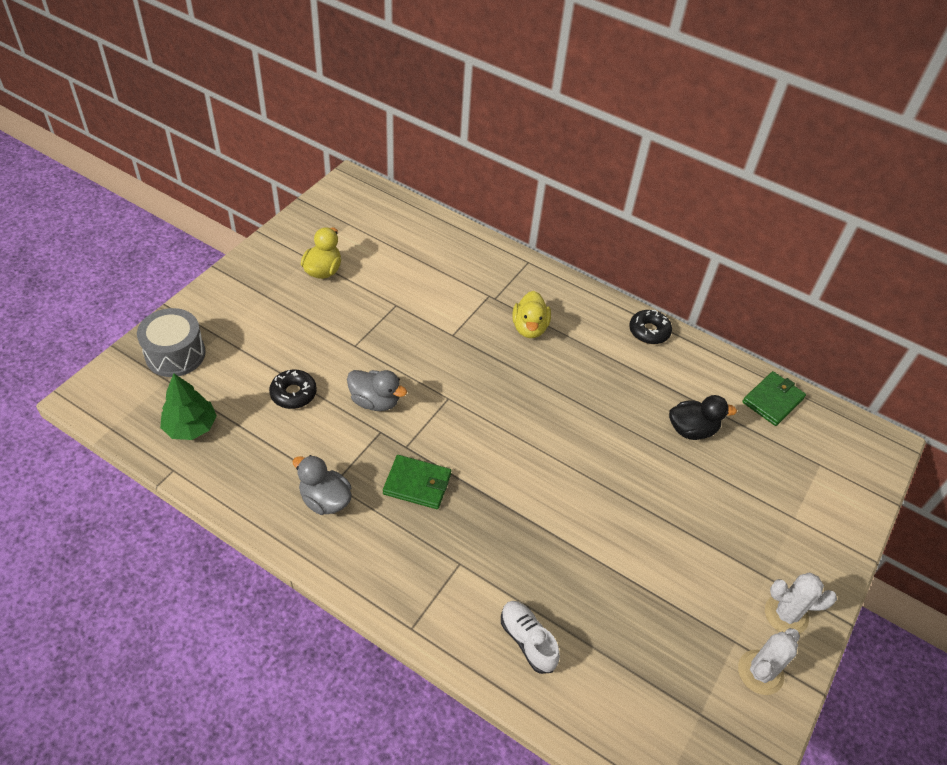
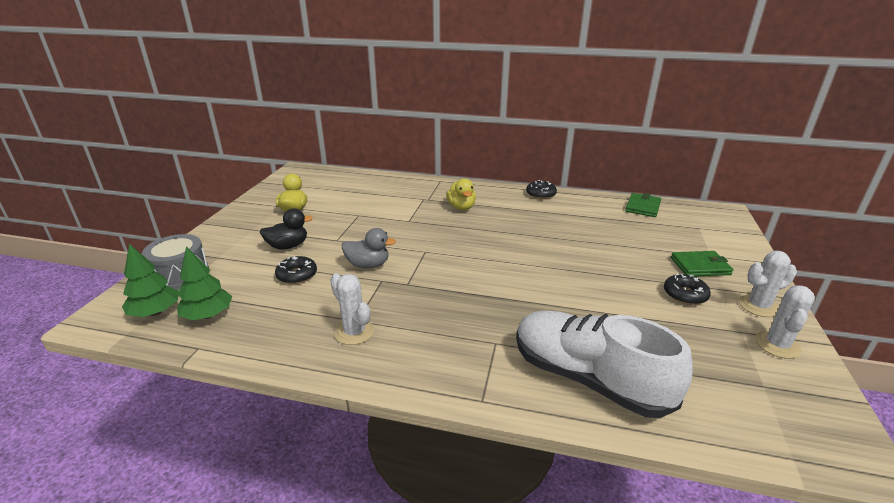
camera: 15 degrees left, 20 degrees down
grey duck [293,455,352,515] -> white cactus [330,273,374,345]
green wallet [383,455,451,509] -> green wallet moved to [671,251,734,277]
white shoe [501,601,560,674] -> white shoe [516,310,693,418], size x2.15
black duck [669,395,737,440] -> black duck moved to [260,209,313,249]
none -> green tree [122,244,179,317]
none -> black donut [664,274,711,305]

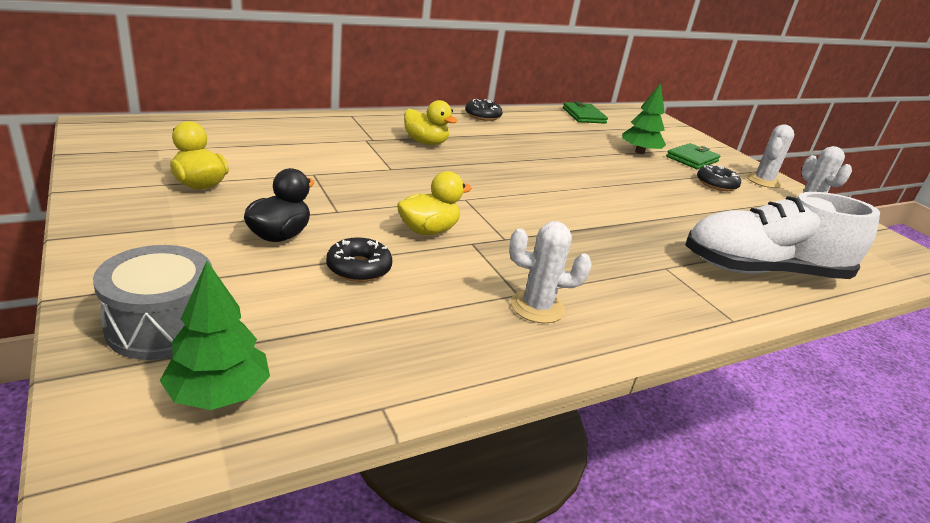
camera: 45 degrees left, 0 degrees up
green tree [177,246,232,320] -> green tree moved to [622,83,666,154]
grey duck [342,228,396,268] -> yellow duck [397,171,472,235]

